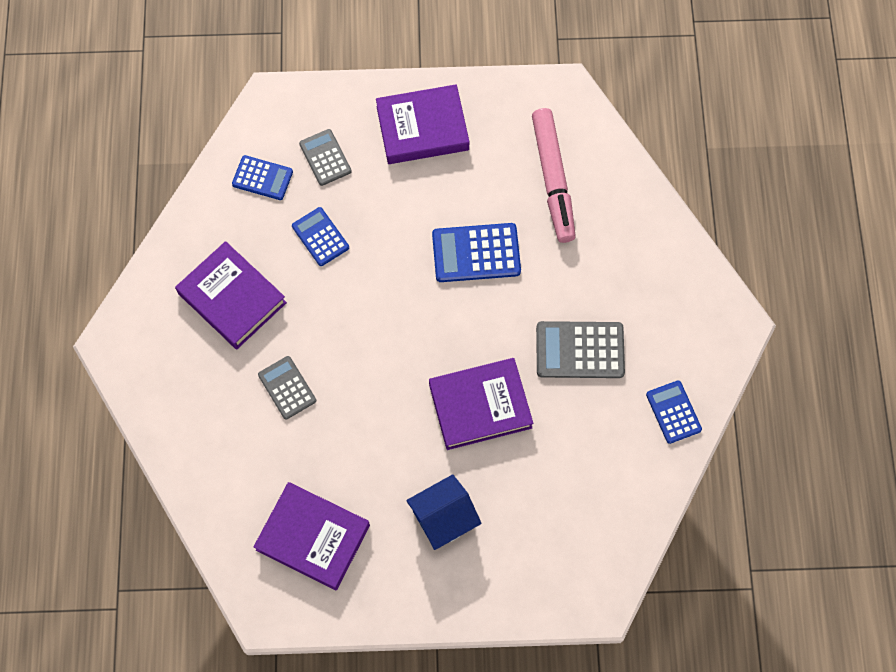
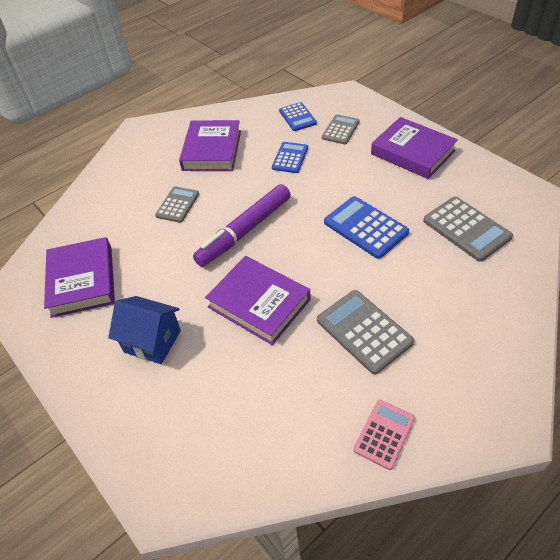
camera: 55 degrees right, 20 degrees down
pink marker [532,108,576,243] -> grey calculator [423,196,513,262]
blue calculator [646,380,702,444] -> pink calculator [353,400,415,470]
none -> purple marker [193,184,291,267]

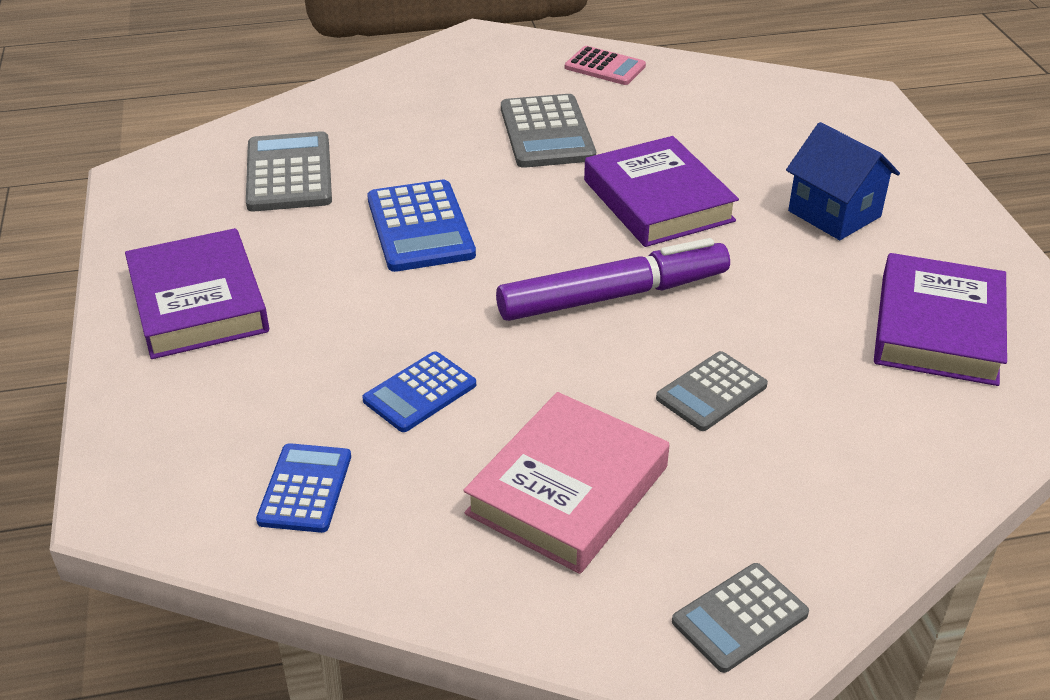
camera: 155 degrees left, 10 degrees down
purple book [179,120,241,171] -> pink book [463,392,670,574]
grey calculator [322,114,360,144] -> grey calculator moved to [672,563,809,673]
pink calculator [353,400,415,470] -> pink calculator turned 120 degrees counterclockwise [565,46,646,85]

